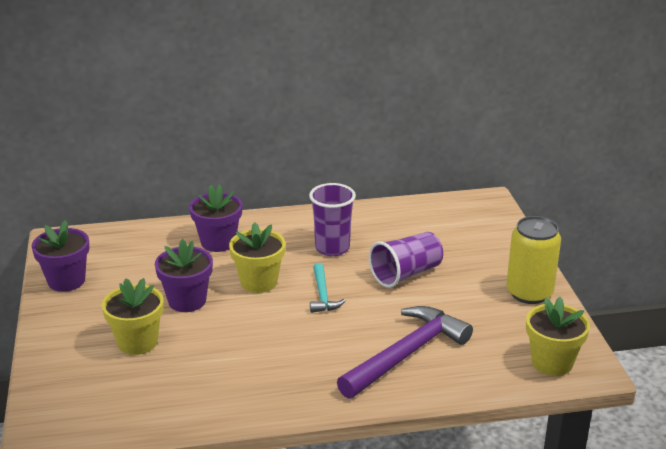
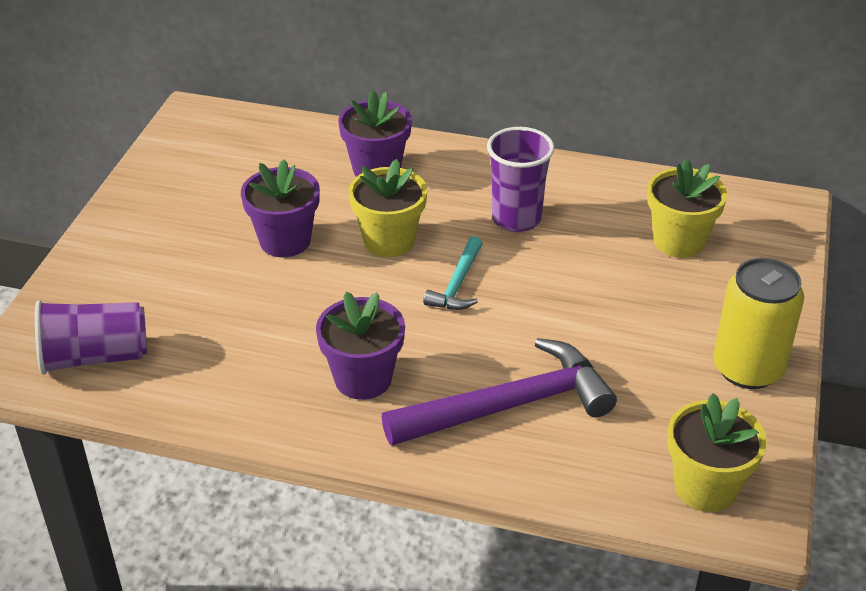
camera: 25 degrees right, 10 degrees up
purple flower pot [32,220,89,292] -> purple flower pot moved to [316,291,405,400]
yellow flower pot [102,278,164,355] -> yellow flower pot moved to [647,159,727,258]
purple cup [369,232,443,288] -> purple cup moved to [35,300,147,375]

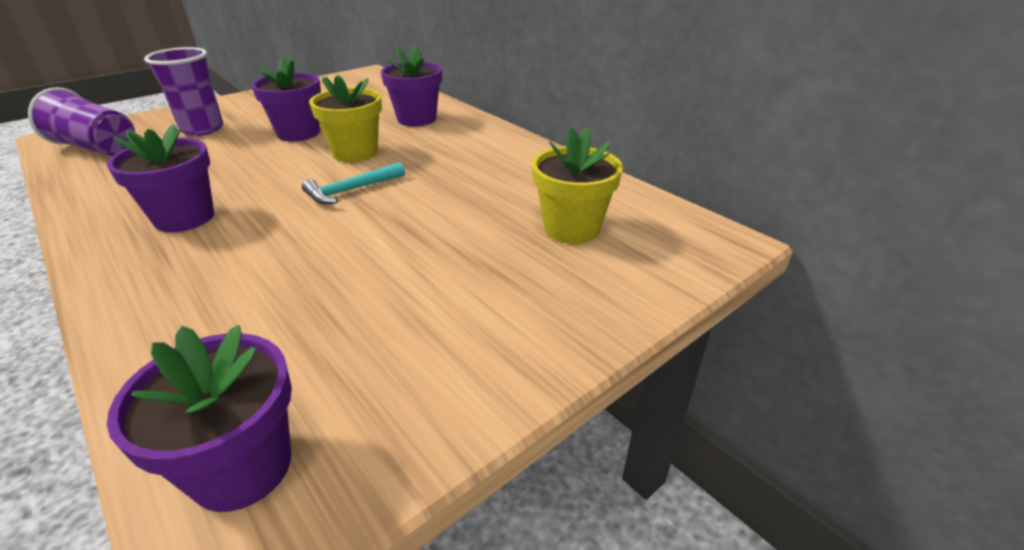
camera: 35 degrees right, 5 degrees down
purple hammer [382,338,617,446] -> none
purple cup [487,127,555,232] -> purple cup moved to [144,47,223,136]
yellow flower pot [667,393,767,512] -> purple flower pot [107,325,292,512]
yellow can [713,258,804,389] -> none

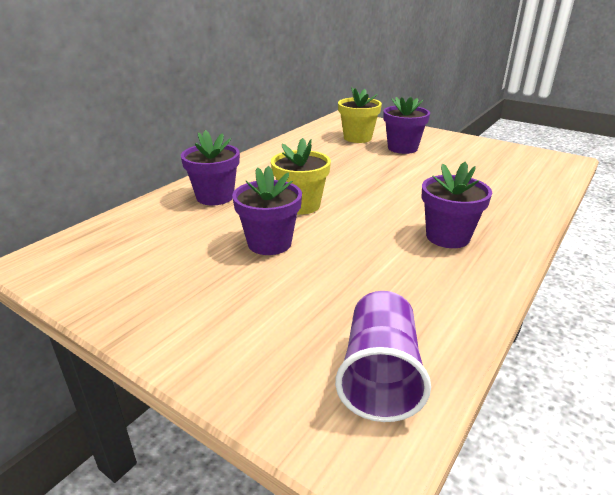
camera: 105 degrees left, 5 degrees down
purple flower pot [107,325,292,512] -> purple flower pot moved to [383,97,430,154]
purple cup [144,47,223,136] -> none
turquoise hammer [302,162,405,204] -> none

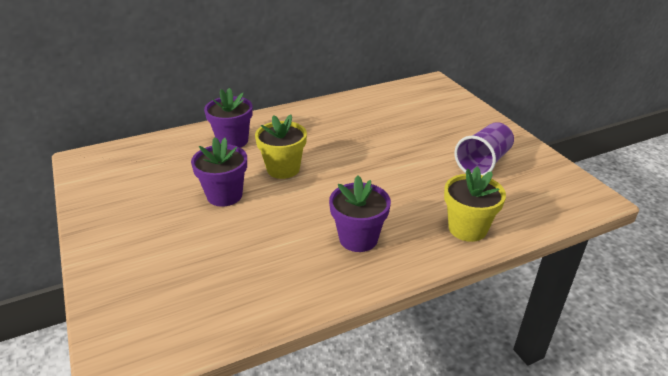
camera: 30 degrees right, 5 degrees up
purple cup [335,291,431,422] -> purple cup moved to [455,122,514,176]
yellow flower pot [338,87,382,143] -> yellow flower pot moved to [444,167,506,242]
purple flower pot [383,97,430,154] -> none

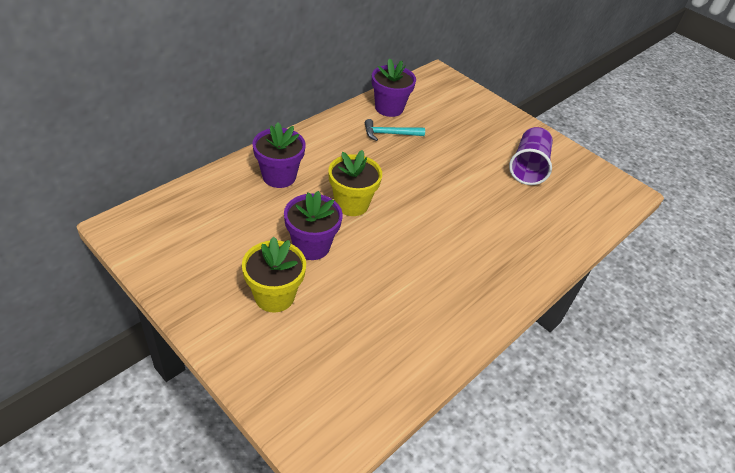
camera: 25 degrees left, 10 degrees up
purple flower pot [329,175,391,252] -> purple flower pot moved to [372,58,416,117]
yellow flower pot [444,167,506,242] -> yellow flower pot moved to [242,236,306,312]
none -> turquoise hammer [365,119,425,141]

